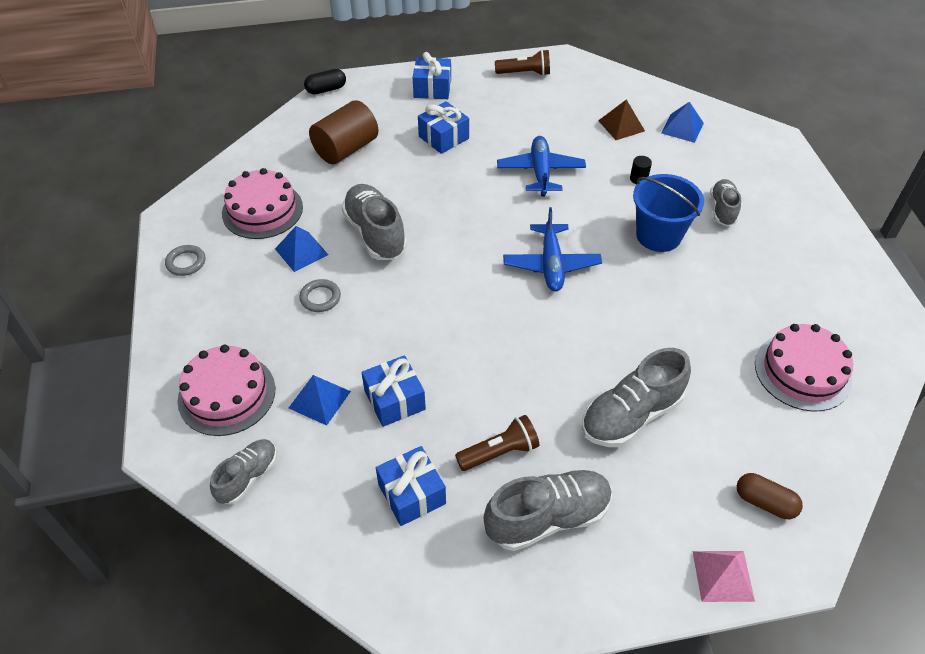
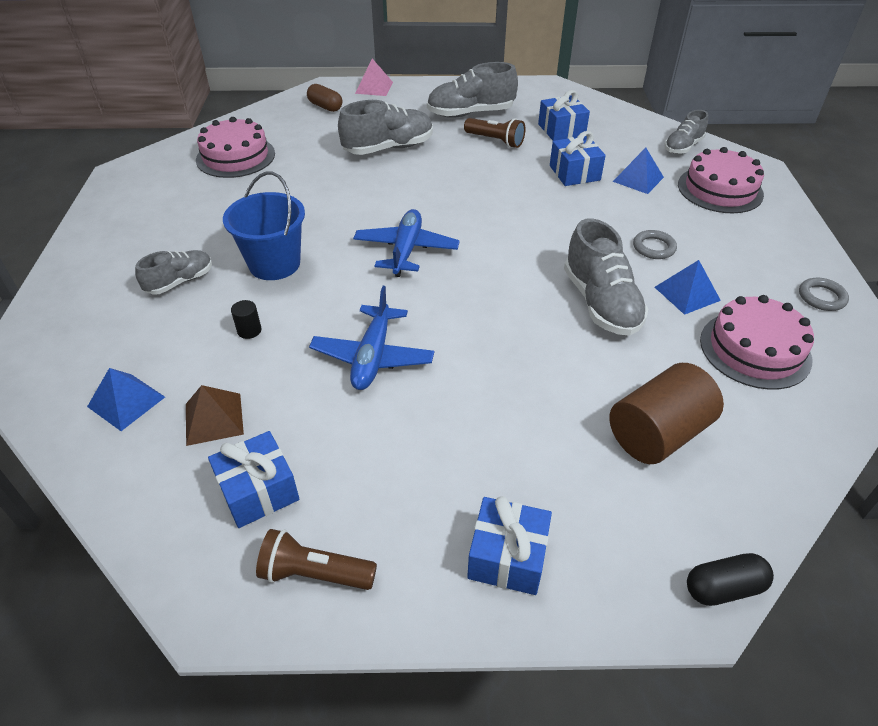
camera: 170 degrees left, 5 degrees down
blue gift [418,101,469,154] -> blue gift moved to [208,431,299,528]
brown flashlight [455,415,540,471] -> brown flashlight turned 135 degrees counterclockwise [464,118,525,148]
grey shoe [710,179,741,226] -> grey shoe turned 150 degrees counterclockwise [135,250,212,295]

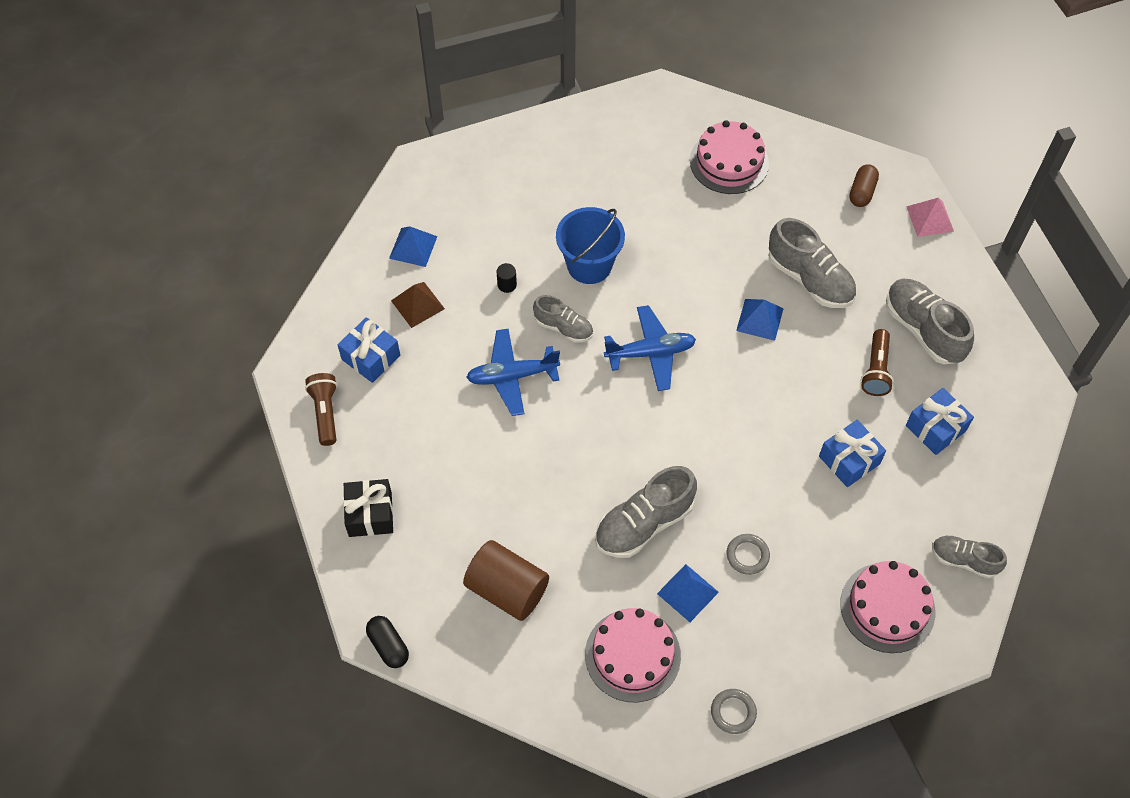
camera: 70 degrees right, 15 degrees up
grey shoe [135,250,212,295] -> grey shoe moved to [533,295,593,343]
blue gift [467,496,552,595] -> black gift [343,479,393,537]
blue pyramid [613,148,664,194] -> blue pyramid moved to [736,299,784,341]

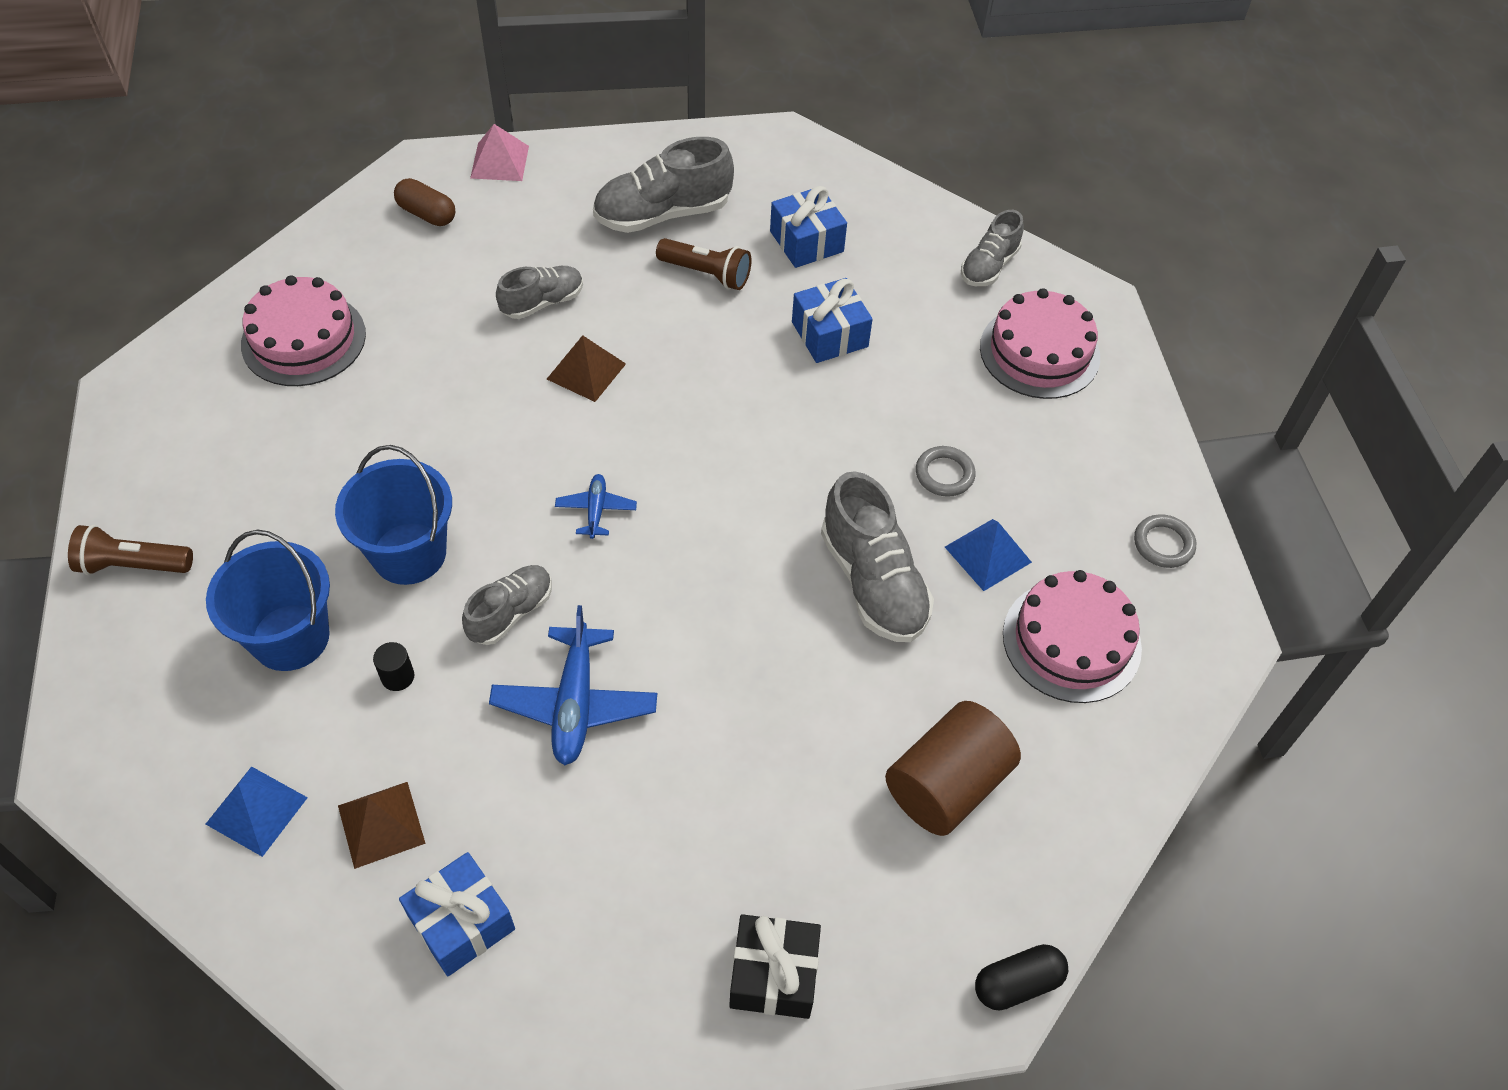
camera: 80 degrees left, 5 degrees down
brown flashlight [305,373,337,446] -> brown flashlight moved to [68,525,193,575]
blue plane [604,305,696,391] -> blue plane [555,474,637,539], size x0.54
blue pyramid [736,299,784,341] -> brown pyramid [547,335,626,402]
grey shoe [768,218,856,308] -> grey shoe [496,266,583,319], size x0.61
none -> blue bucket [206,530,330,671]

